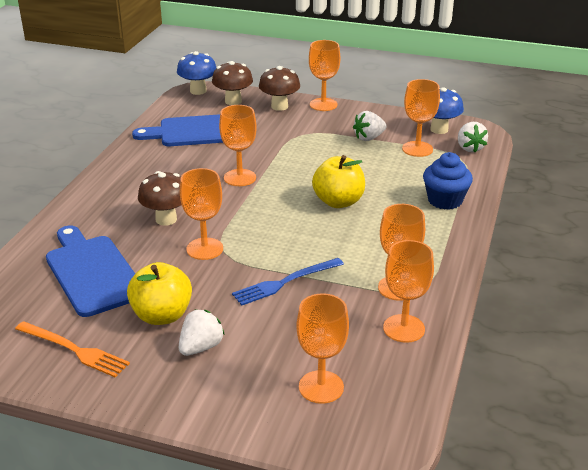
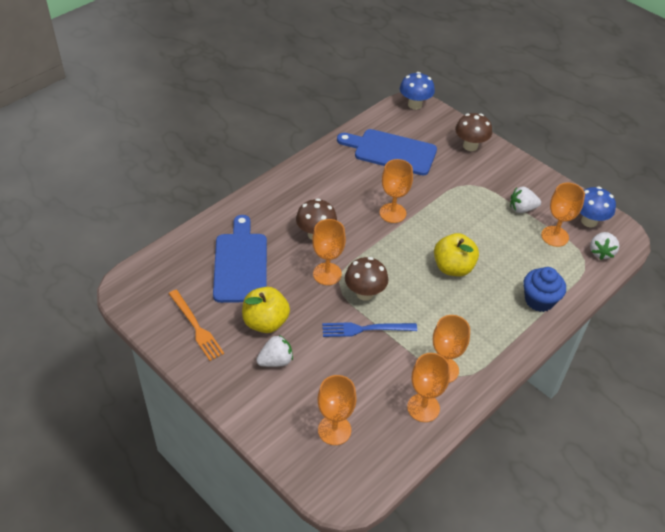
camera: 25 degrees right, 15 degrees up
brown mushroom [212,61,253,105] -> brown mushroom moved to [345,257,388,301]
orange goblet [309,40,340,111] -> none

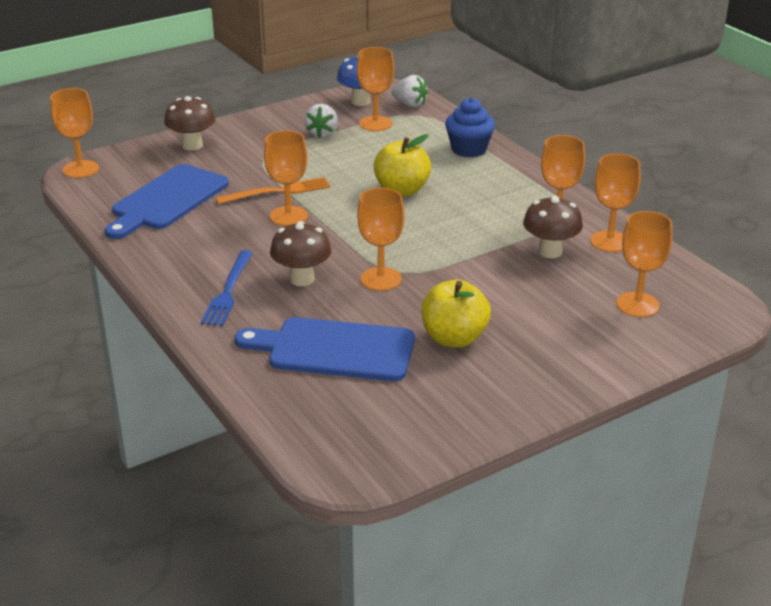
camera: 75 degrees left, 15 degrees down
orange fork [169,290,224,361] -> orange fork moved to [216,177,330,204]
white strawberry [256,335,293,367] -> none
blue fork [322,322,417,337] -> blue fork moved to [201,250,253,326]
brown mushroom [345,257,388,301] -> brown mushroom moved to [523,196,583,258]
blue mushroom [400,72,435,110] -> orange goblet [50,88,99,178]

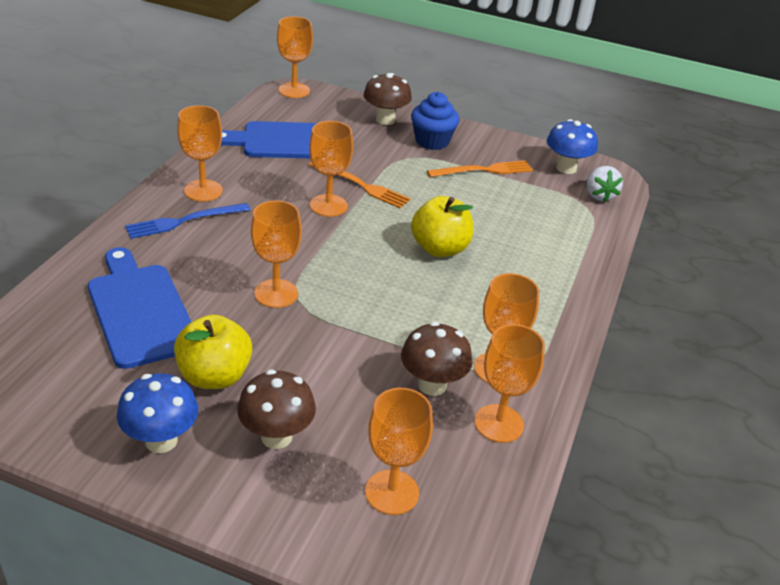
camera: 50 degrees right, 5 degrees up
brown mushroom [270,221,331,286] -> brown mushroom moved to [237,370,316,449]
white strawberry [305,104,338,138] -> orange fork [427,160,533,177]
orange goblet [357,47,394,131] -> orange goblet moved to [177,105,223,202]
blue cupcake [445,98,495,158] -> blue cupcake moved to [411,92,459,150]
none -> blue mushroom [117,373,198,453]

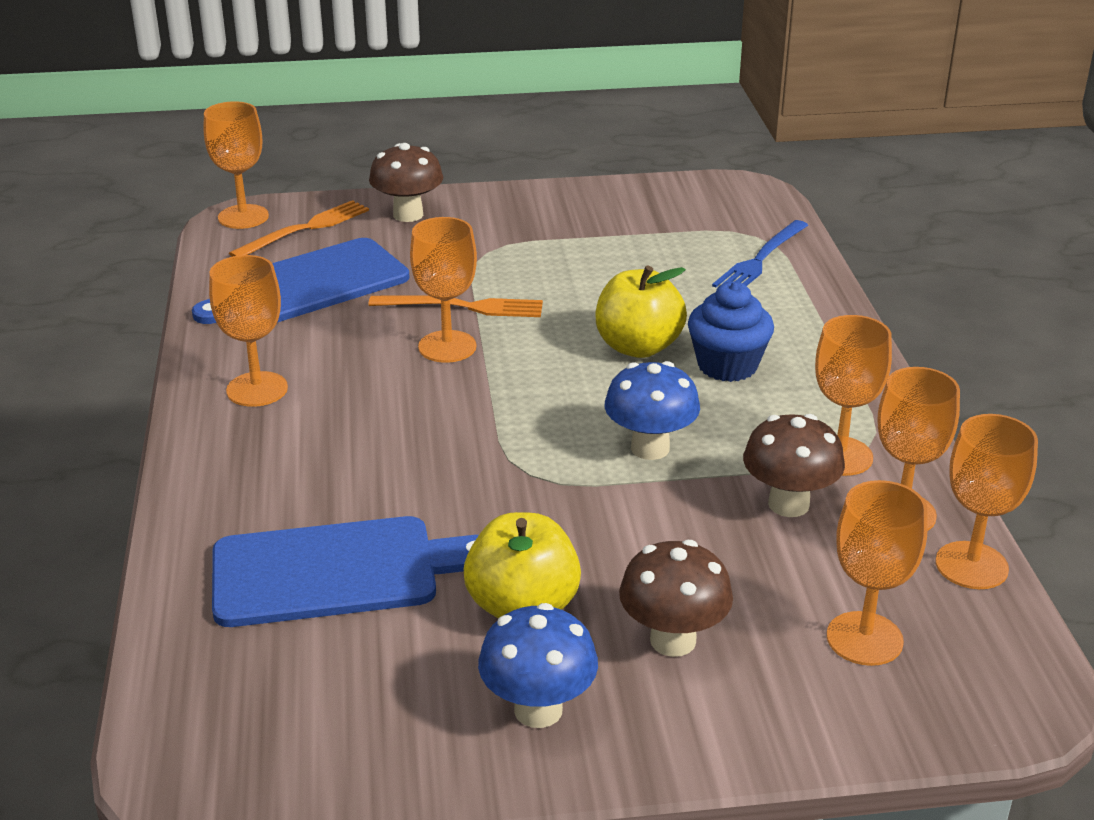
camera: 25 degrees left, 5 degrees down
blue cutting board [88,247,191,369] -> blue cutting board turned 135 degrees clockwise [212,516,479,627]
blue fork [125,203,250,239] -> blue fork moved to [712,220,808,287]
orange goblet [251,200,302,308] -> orange goblet moved to [935,414,1038,589]
blue cupcake [411,92,459,150] -> blue cupcake moved to [688,282,774,382]
orange fork [427,160,533,177] -> orange fork moved to [229,200,369,257]
blue mushroom [547,119,598,174] -> blue mushroom moved to [605,361,700,460]
white strawberry [587,166,623,202] -> none

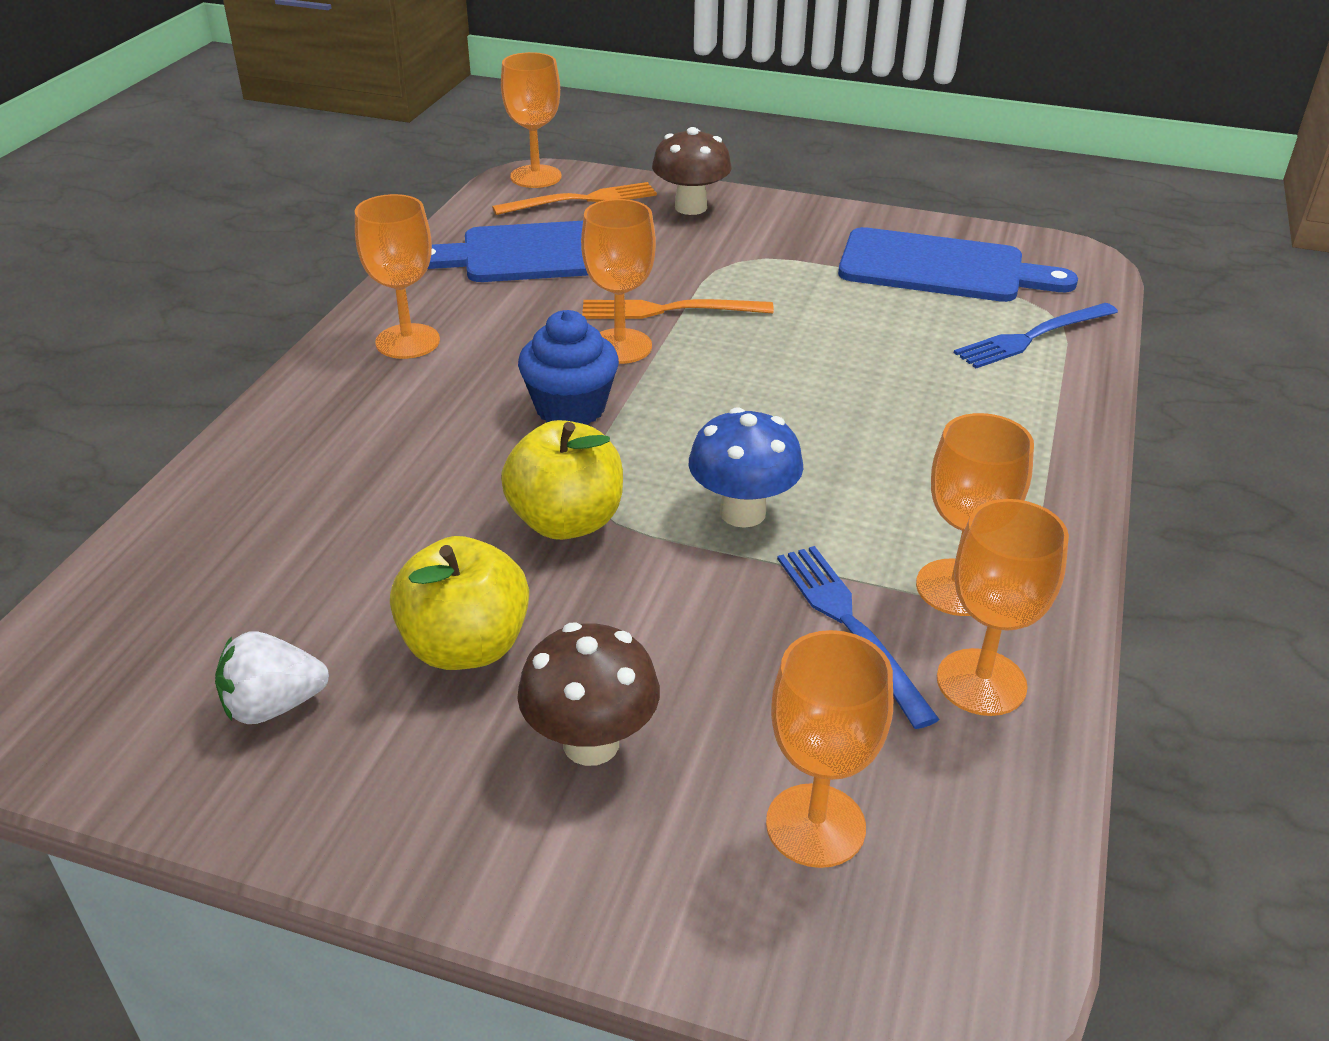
camera: 25 degrees right, 5 degrees up
blue cutting board [212,516,479,627] -> blue cutting board moved to [838,227,1078,302]
orange fork [369,295,543,317] -> orange fork turned 150 degrees clockwise [582,299,774,319]
blue mushroom [478,603,598,728] -> none
yellow apple [596,265,687,358] -> yellow apple moved to [501,420,623,540]
blue cupcake [688,282,774,382] -> blue cupcake moved to [518,310,619,425]
brown mushroom [743,414,845,517] -> blue fork [777,546,940,729]
orange goblet [935,414,1038,589] -> none
none -> white strawberry [215,631,329,724]

